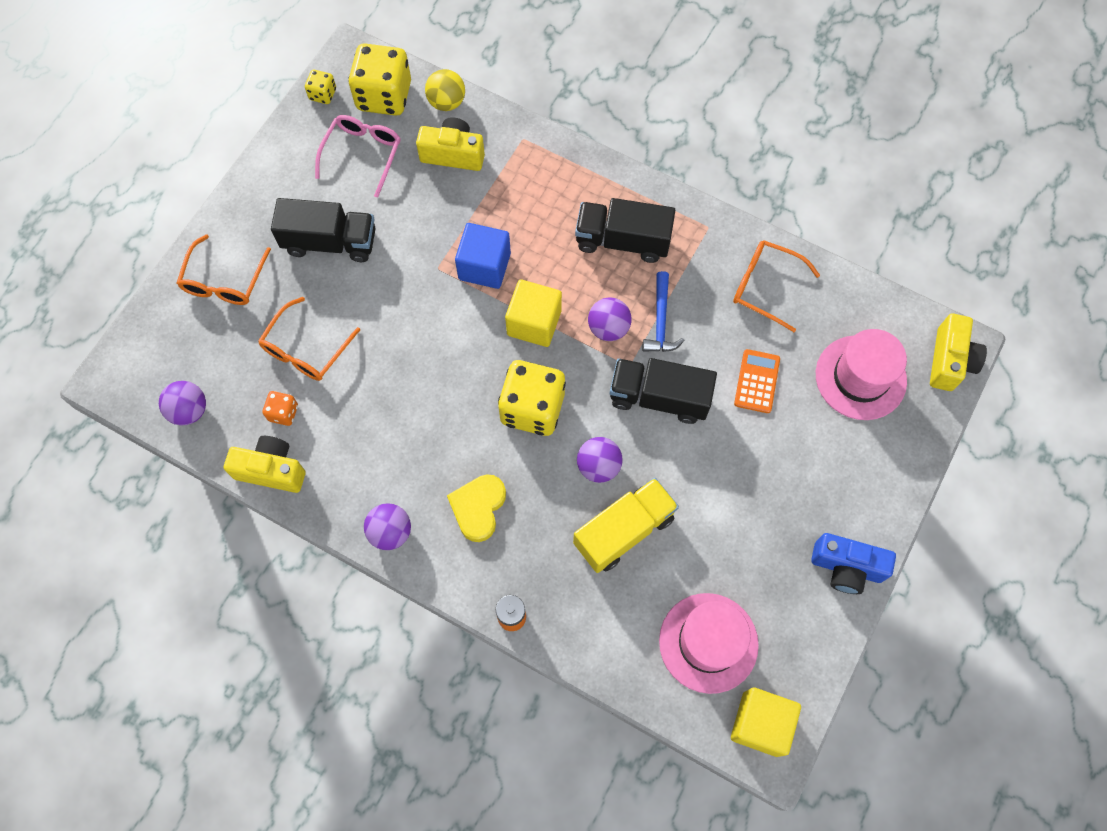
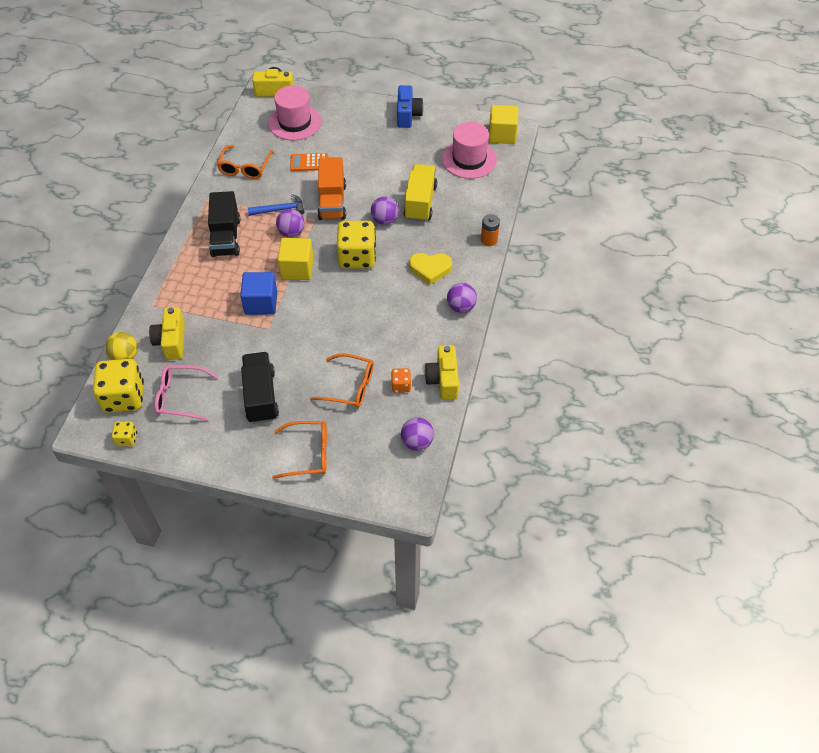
camera: 105 degrees left, 15 degrees down
yellow truck [573,478,679,573] -> yellow truck turned 60 degrees clockwise [404,164,437,222]
black truck [610,358,717,424] -> orange truck [317,157,346,220]

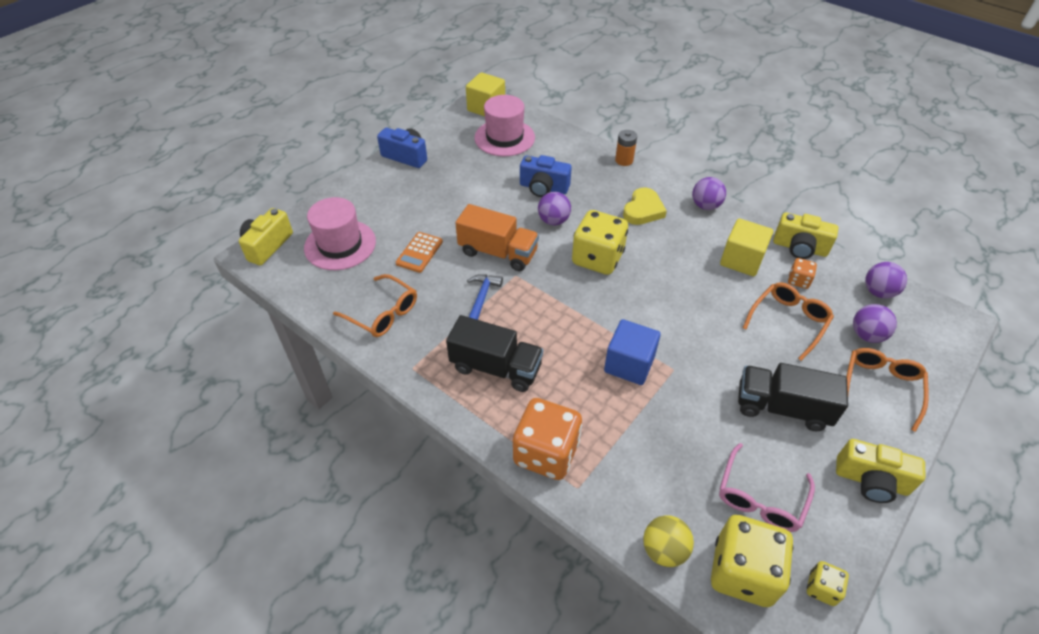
camera: 65 degrees left, 5 degrees down
yellow camera [149,307,185,360] -> yellow camera moved to [836,439,926,503]
purple ball [276,209,305,237] -> purple ball moved to [853,304,897,343]
yellow cube [278,238,314,280] -> yellow cube moved to [720,218,773,276]
yellow truck [404,164,437,222] -> blue camera [520,155,572,197]
none -> orange dice [513,398,582,480]

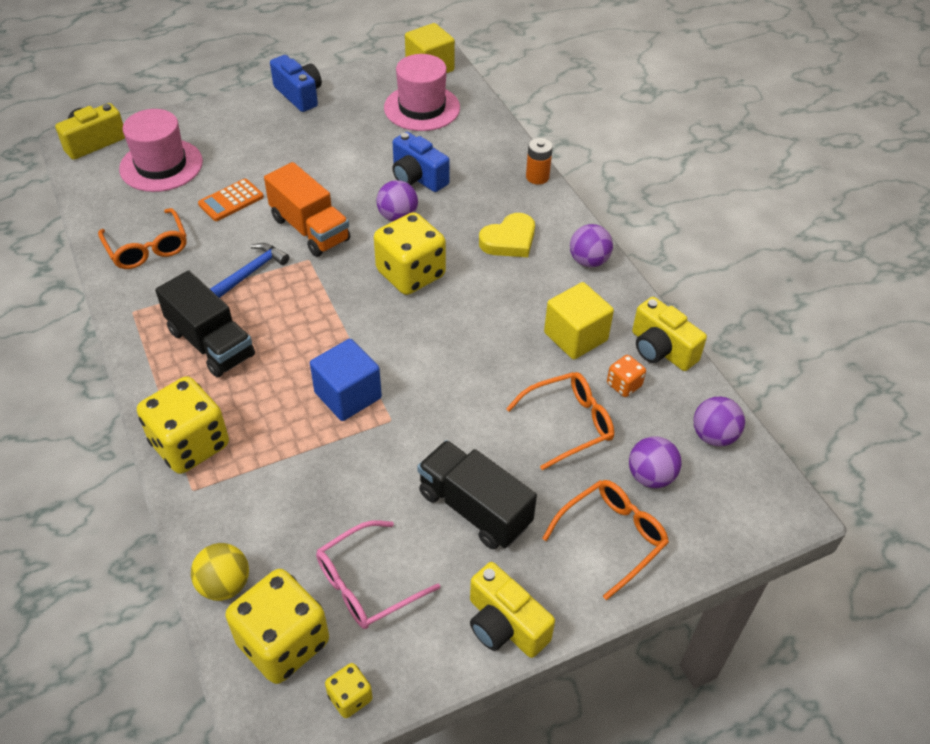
camera: 25 degrees right, 0 degrees up
orange dice [513,398,582,480] -> yellow dice [137,376,229,474]

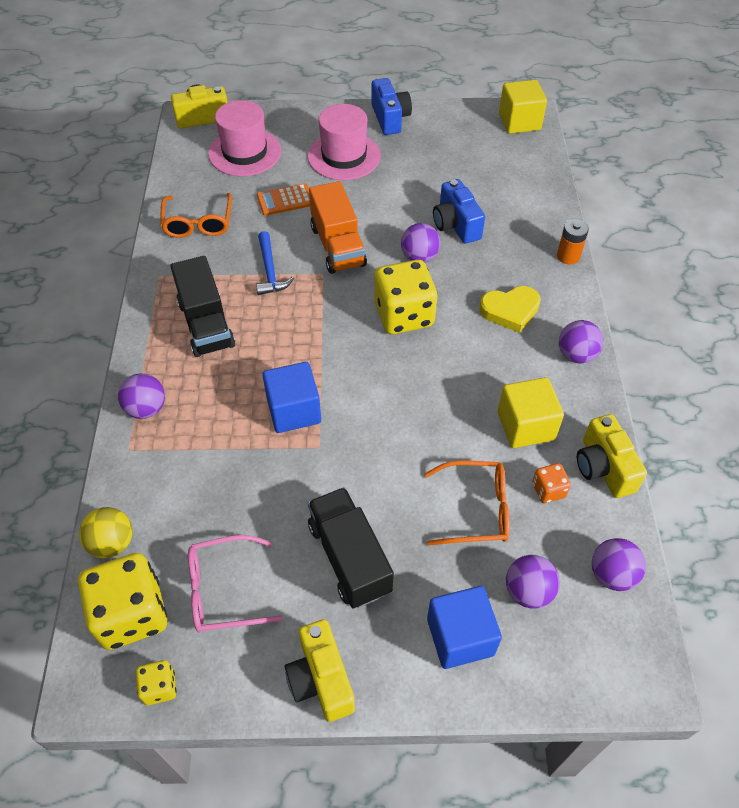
camera: 25 degrees right, 5 degrees up
yellow dice [137,376,229,474] -> purple ball [118,373,165,419]
blue hammer [210,243,289,298] -> blue hammer turned 105 degrees clockwise [256,231,294,295]
pink hat [384,54,460,131] -> pink hat moved to [308,104,381,180]
orange glasses [542,480,669,600] -> blue cube [427,586,502,669]

